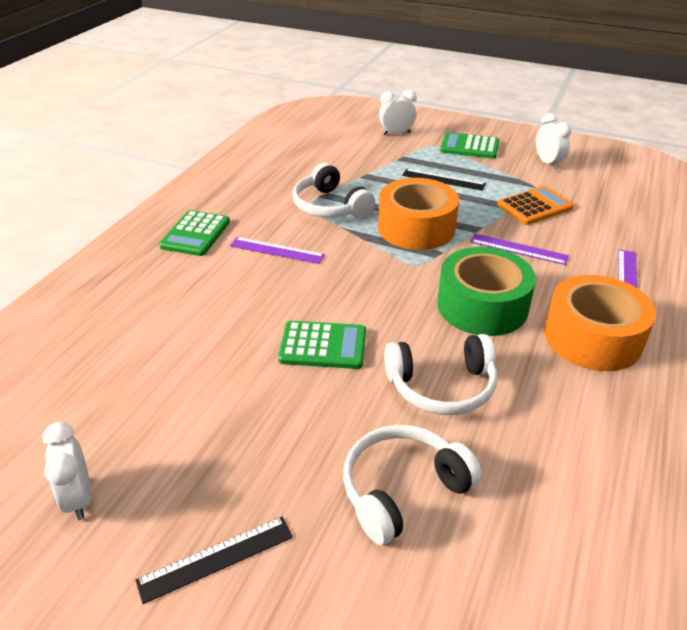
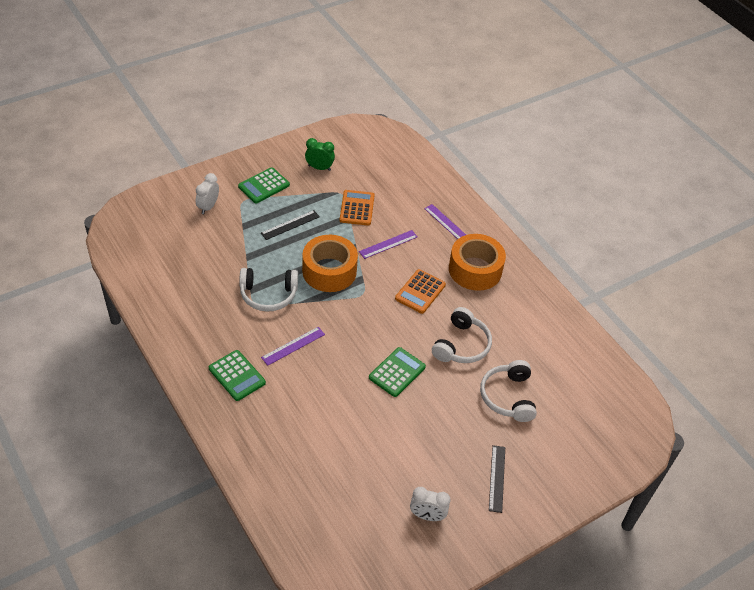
camera: 60 degrees left, 10 degrees up
green tape [437,247,536,336] -> orange calculator [395,269,446,314]
white clock [536,113,571,169] -> green clock [305,138,335,171]

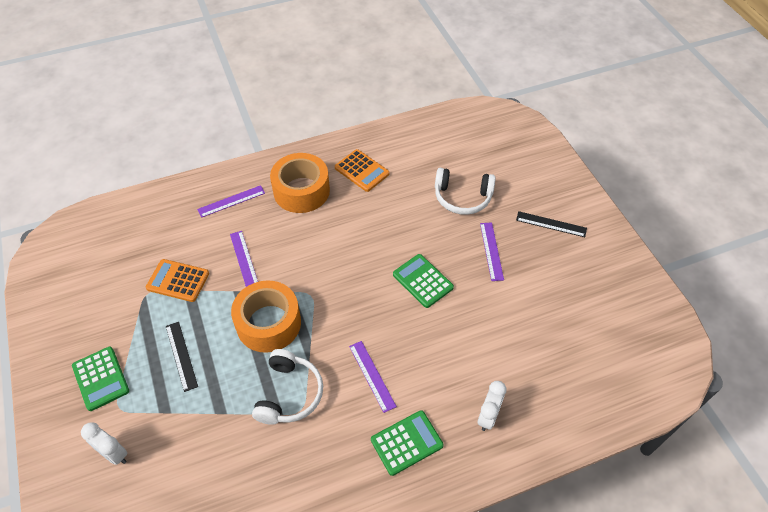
camera: 75 degrees left, 5 degrees up
green clock [305,138,335,171] -> none
orange calculator [395,269,446,314] -> orange calculator moved to [335,149,390,192]
white clock [410,487,450,521] -> white clock moved to [478,381,506,431]
white headphones [432,307,492,363] -> none
none -> purple ruler [480,222,504,281]

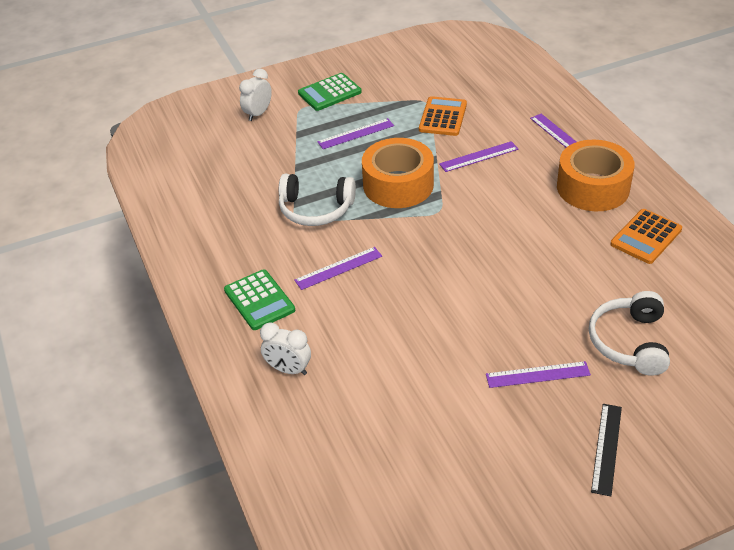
camera: 90 degrees right, 10 degrees down
black ruler [166,322,198,392] -> purple ruler [317,118,394,149]
green calculator [393,254,454,308] -> none

